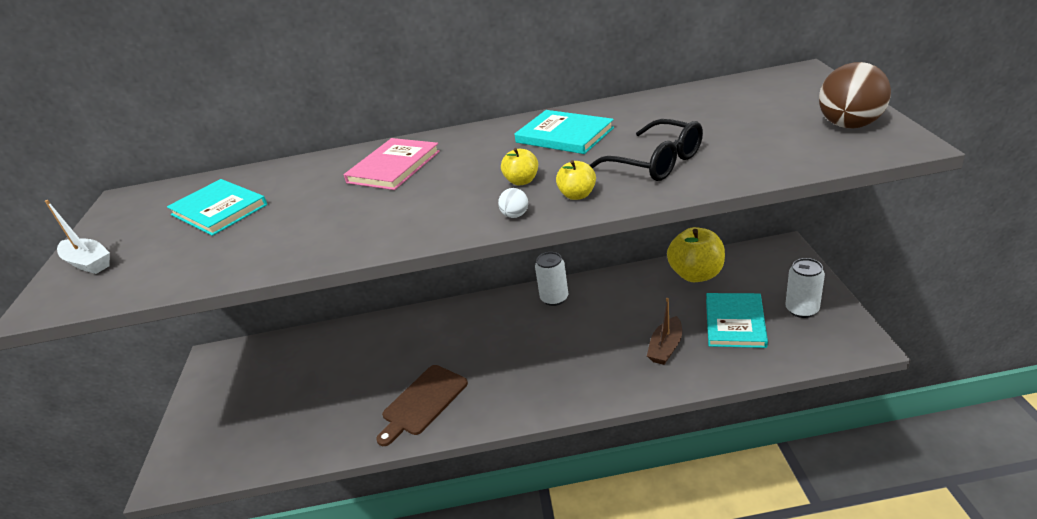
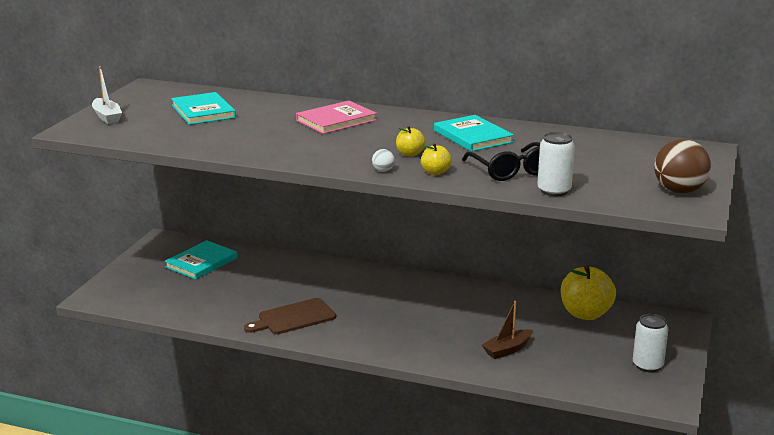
camera: 20 degrees right, 10 degrees down
white can [535,252,568,306] -> white can moved to [537,132,575,196]
turquoise book [706,293,768,348] -> turquoise book moved to [165,240,238,280]

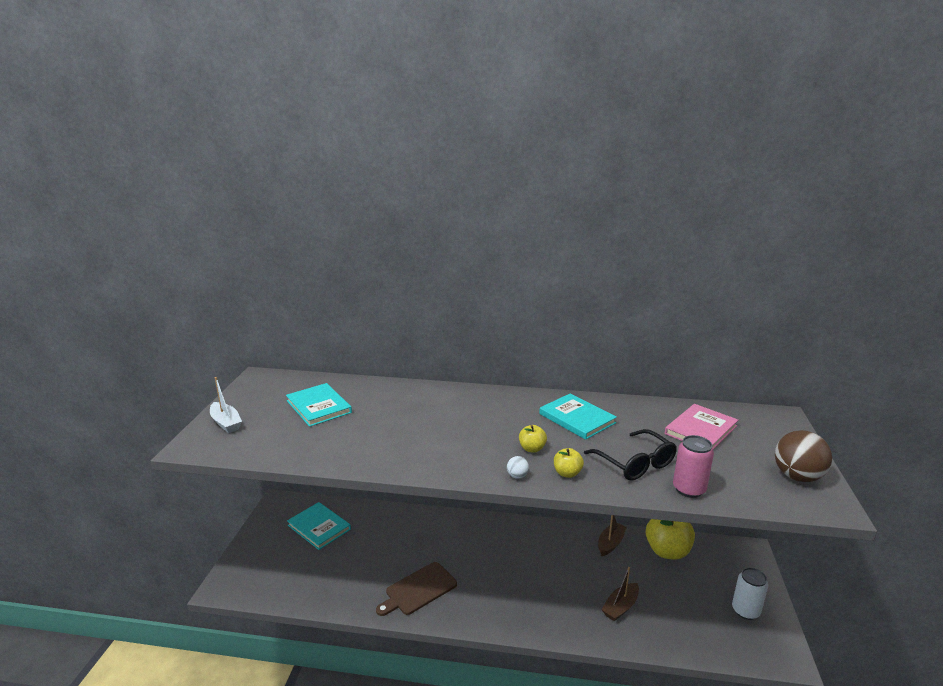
camera: 10 degrees left, 0 degrees up
turquoise book [165,240,238,280] -> turquoise book turned 75 degrees counterclockwise [287,502,351,550]
pink book [296,101,377,134] -> pink book moved to [665,404,738,449]
white can [537,132,575,196] -> pink can [673,435,714,498]
none -> brown boat [598,515,627,556]

